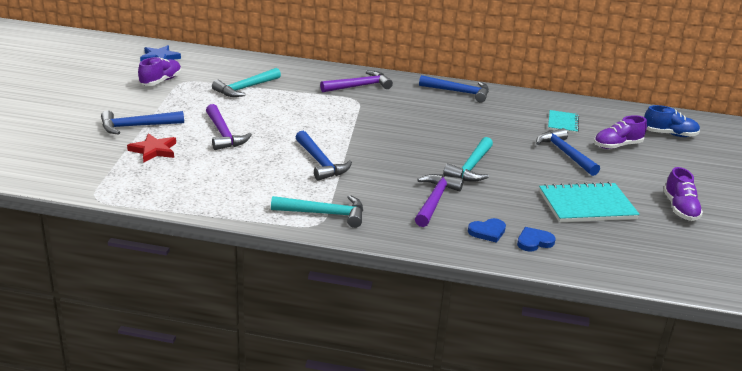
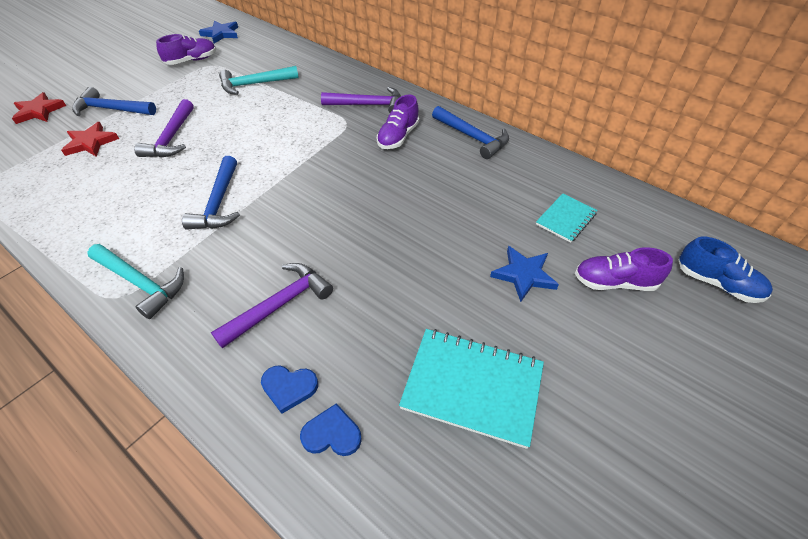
camera: 30 degrees right, 20 degrees up
turquoise hammer [443,137,493,182] -> none
blue hammer [536,128,600,176] -> blue star [490,246,559,302]
purple shoe [664,167,703,221] -> purple shoe moved to [377,95,419,149]
none -> red star [12,92,66,124]

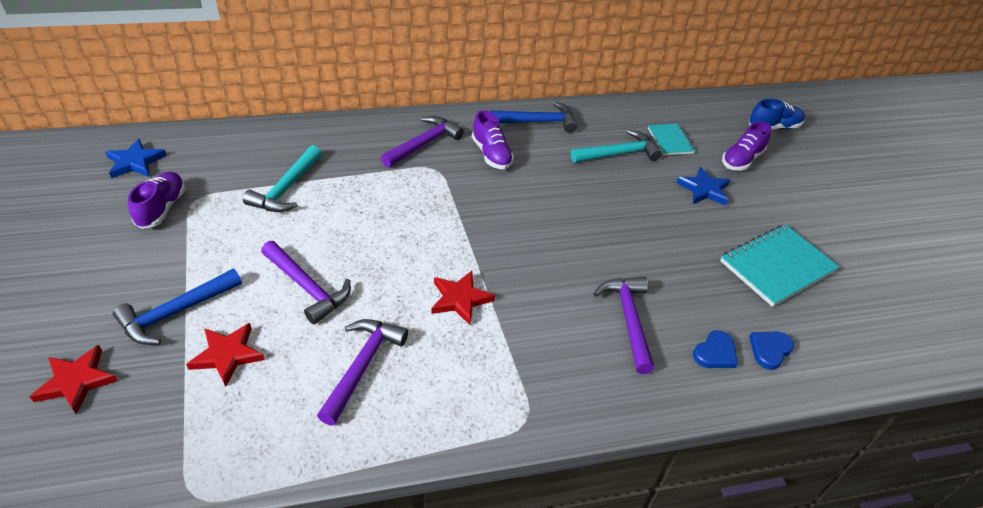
camera: 55 degrees left, 5 degrees down
turquoise hammer [87,244,184,319] -> turquoise hammer moved to [571,130,662,163]
blue hammer [182,156,240,230] -> red star [431,271,495,325]
none -> purple hammer [317,319,408,425]

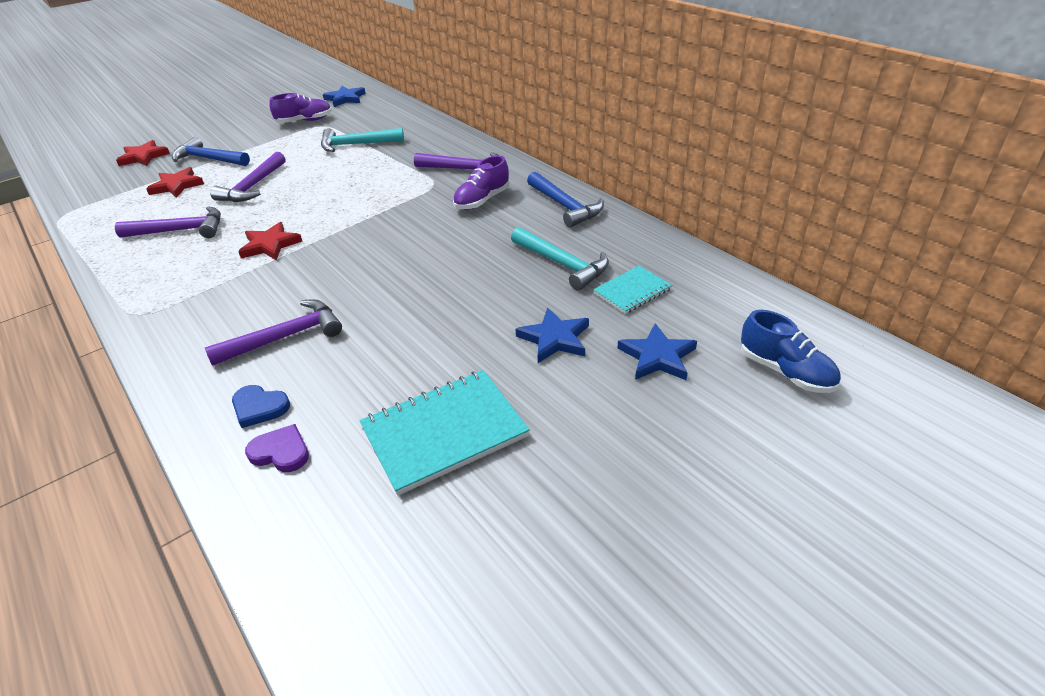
camera: 70 degrees right, 5 degrees down
turquoise notebook [720,224,839,307] -> turquoise notebook turned 60 degrees counterclockwise [359,370,530,496]
purple shoe [722,121,771,171] -> blue star [618,323,697,380]
blue heart [749,332,794,370] -> purple heart [245,424,309,472]

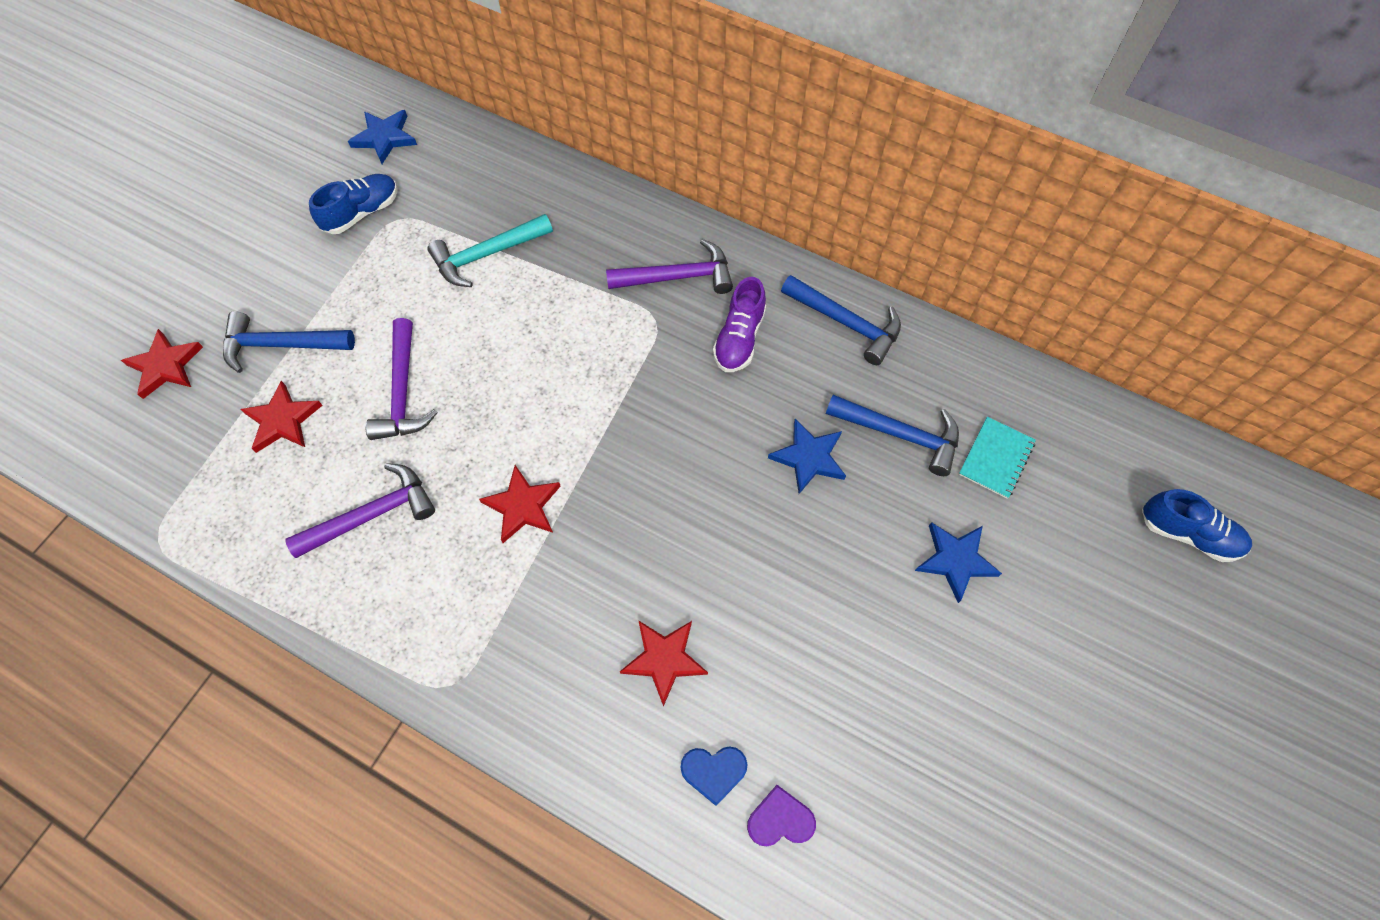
camera: 25 degrees left, 25 degrees up
purple hammer [205,299,342,366] -> red star [620,620,708,707]
purple shoe [269,93,332,123] -> blue shoe [309,174,398,234]
turquoise notebook [359,370,530,496] -> none
turquoise hammer [511,227,609,291] -> blue hammer [826,395,959,476]
blue star [618,323,697,380] -> blue star moved to [768,419,846,494]

